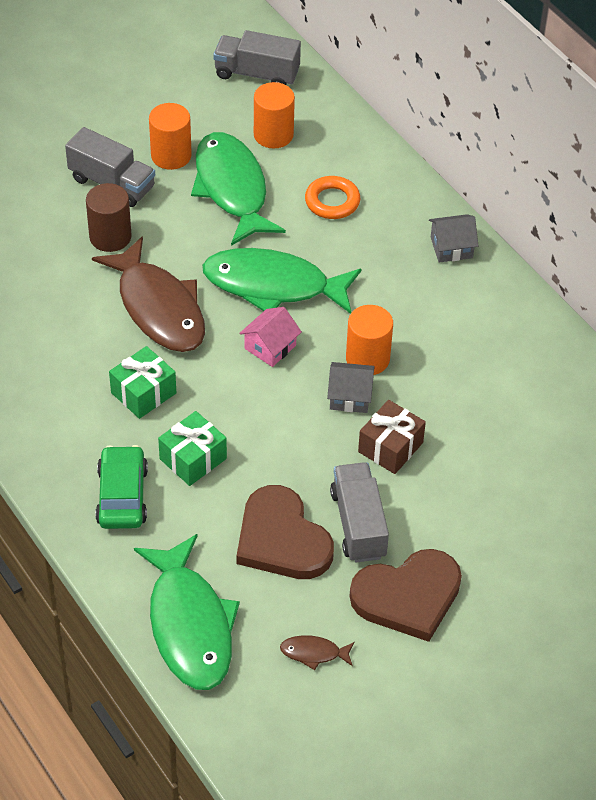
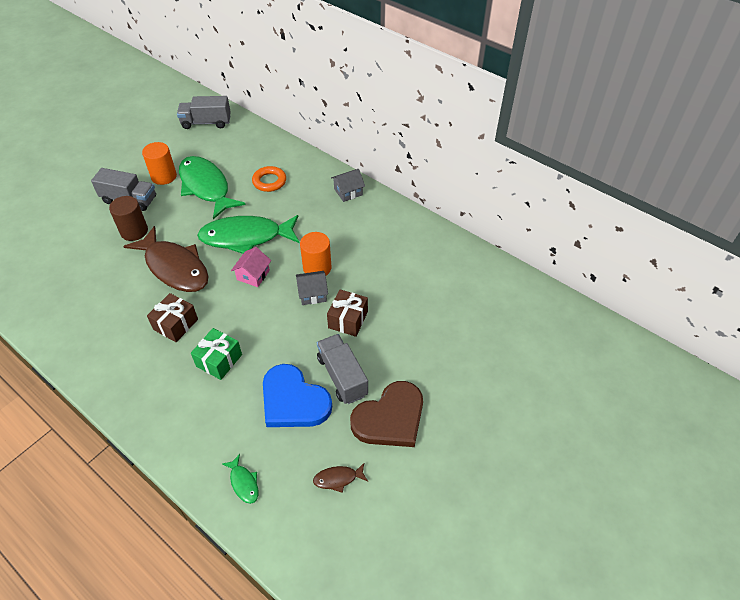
camera: 15 degrees left, 0 degrees up
green car [95,445,148,529] -> none
green gift [109,346,176,419] -> brown gift [147,293,198,342]
green fish [134,534,240,690] -> green fish [222,454,258,504], size x0.41
brown heart [237,485,334,579] -> blue heart [263,364,332,427]
orange cylinder [254,82,295,149] -> none

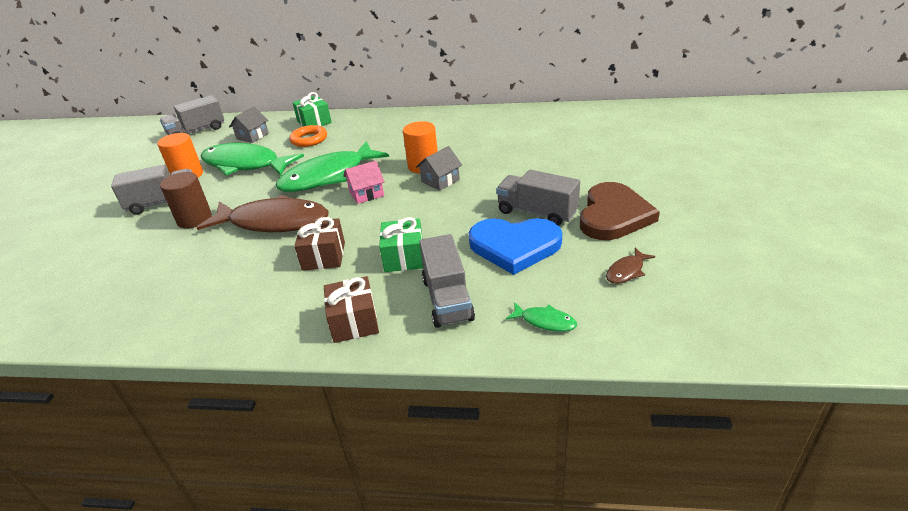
camera: 30 degrees left, 15 degrees down
pink house [231,247,271,287] -> pink house turned 75 degrees clockwise [343,161,385,204]
brown gift [327,289,368,337] -> brown gift moved to [324,276,379,343]
grey house [331,169,365,202] -> grey house moved to [229,107,269,143]
none -> green gift [292,92,332,127]
none -> grey truck [419,234,475,328]

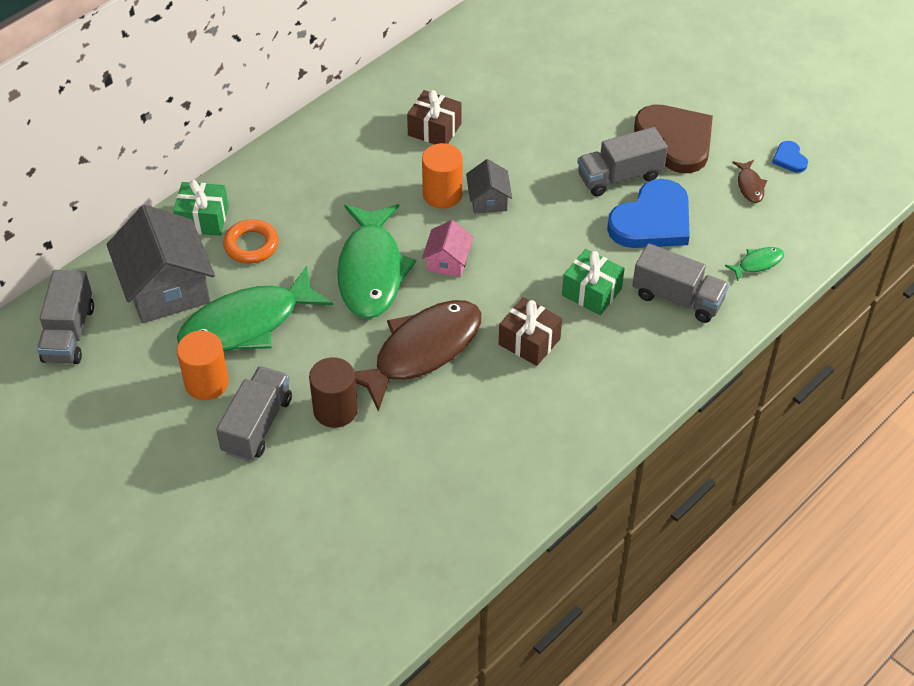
camera: 55 degrees left, 15 degrees up
grey house [229,107,269,143] -> grey house [106,205,215,323], size x2.00
brown gift [324,276,379,343] -> brown gift moved to [407,90,462,144]
none -> blue heart [772,141,808,173]

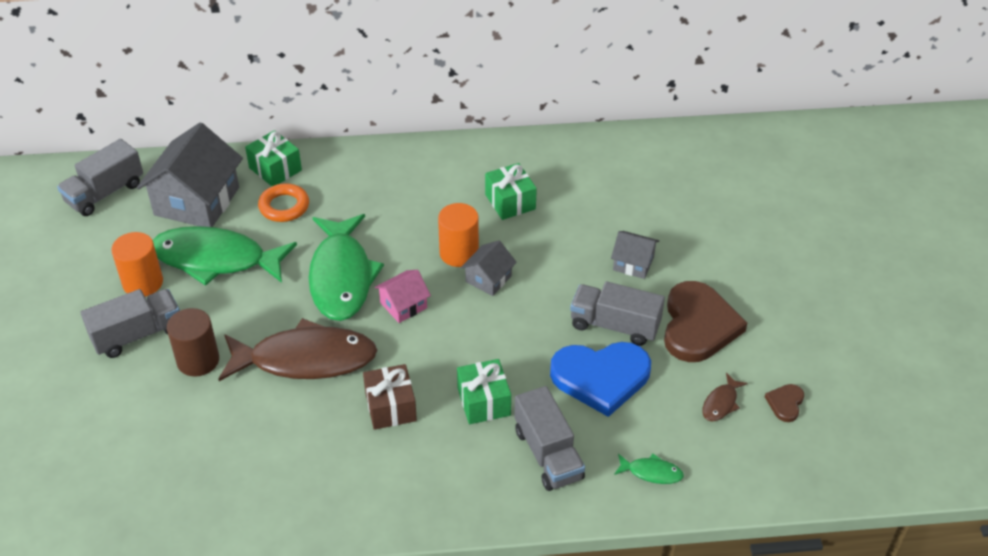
camera: 40 degrees right, 5 degrees down
green fish [337,204,416,319] -> green fish turned 45 degrees counterclockwise [309,214,384,321]
brown gift [407,90,462,144] -> green gift [485,163,537,220]
blue heart [772,141,808,173] -> brown heart [765,384,804,422]
none -> grey house [611,231,659,279]

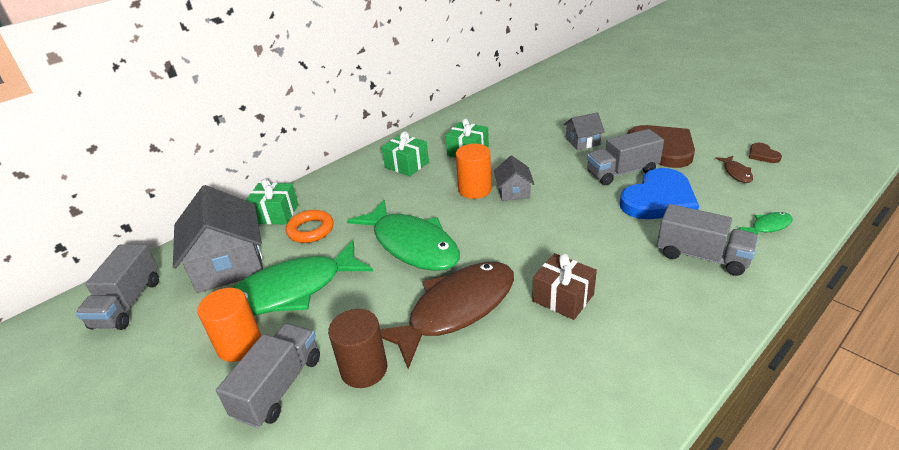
camera: 35 degrees left, 10 degrees down
pink house [375,270,431,323] -> none
green gift [457,359,511,424] -> green gift moved to [381,131,429,176]

